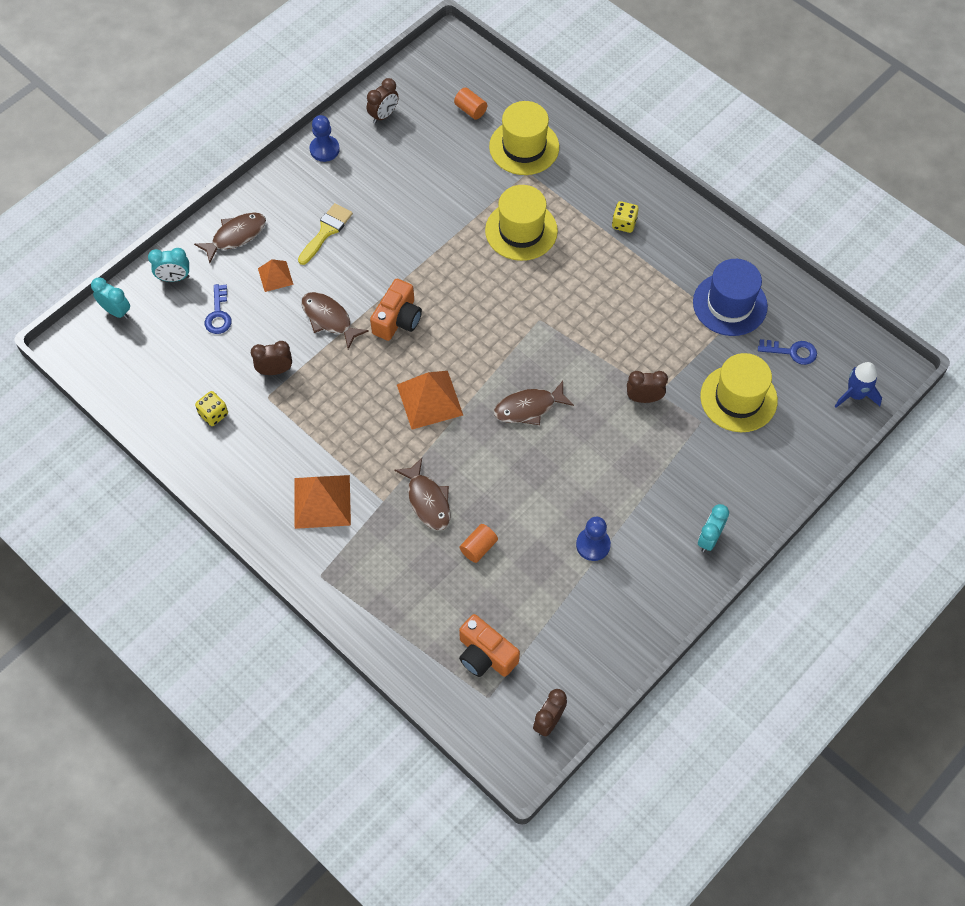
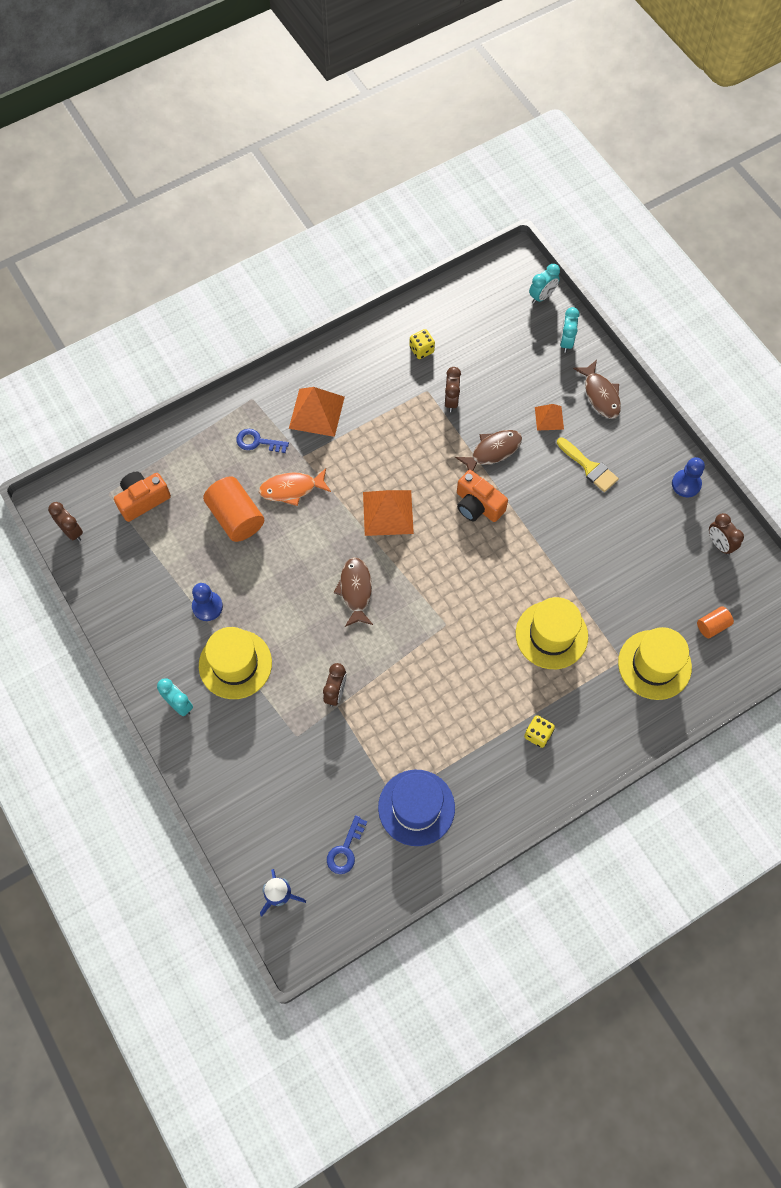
camera: 105 degrees right, 5 degrees up
blue key [205,284,232,334] -> blue key moved to [236,429,289,453]
brown fish [394,458,451,530] -> orange fish [259,468,331,506]
orange cylinder [460,524,498,563] -> orange cylinder [203,476,264,542], size x1.91
yellow hat [700,353,778,432] -> yellow hat moved to [199,627,272,699]

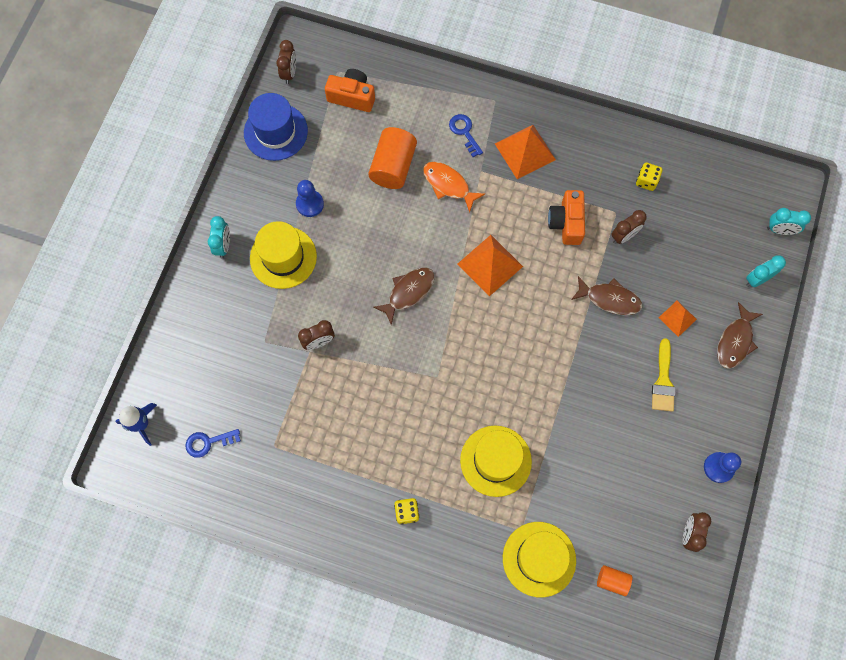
camera: 50 degrees right, 5 degrees up
blue hat [378,770,455,846] -> blue hat moved to [244,93,308,161]
orange camera [457,470,508,522] -> orange camera moved to [548,190,585,245]

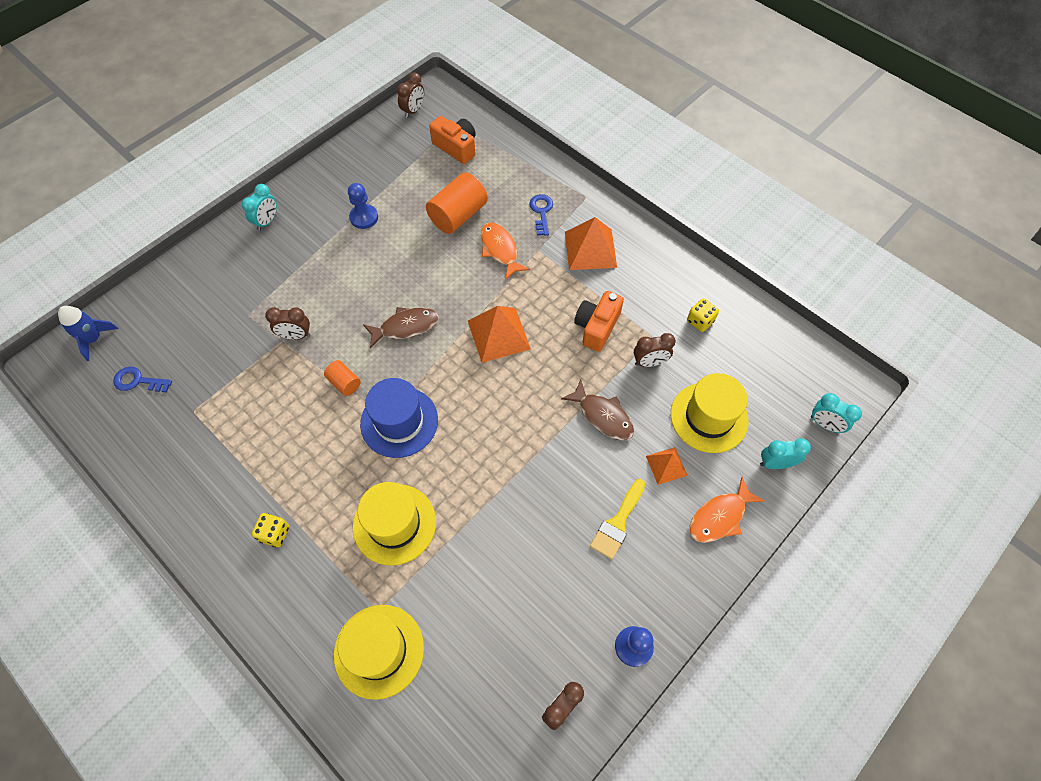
camera: 25 degrees right, 10 degrees down
blue hat [244,93,308,161] -> blue hat moved to [360,378,438,458]
yellow hat [250,221,317,289] -> yellow hat moved to [671,373,749,453]
orange cylinder [597,565,632,596] -> orange cylinder moved to [324,360,361,396]
brown fish [717,302,763,369] -> orange fish [690,477,765,543]

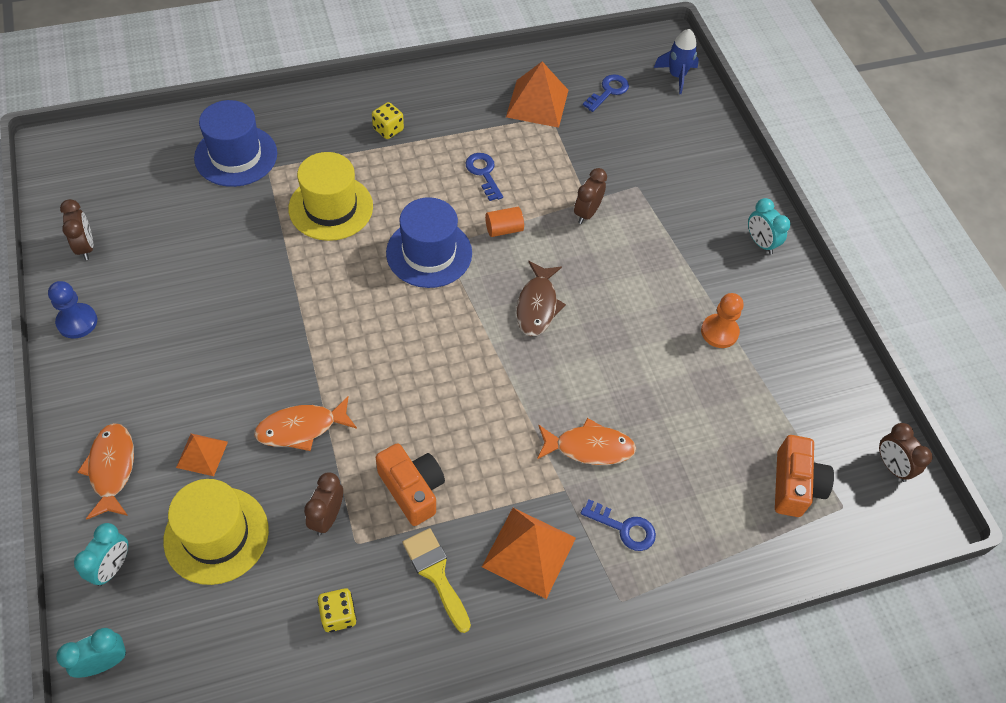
camera: 115 degrees right, 5 degrees down
yellow hat [334,605,424,700] -> blue hat [194,100,277,187]
blue pawn [348,183,378,229] -> orange pawn [701,293,743,348]
orange cylinder [426,172,488,234] -> none
orange camera [429,116,476,164] -> orange camera turned 60 degrees counterclockwise [775,435,834,517]
orange pyramid [468,306,531,363] -> orange pyramid moved to [506,62,568,128]
brown fish [561,379,634,440] -> orange fish [254,396,357,451]
yellow brush [590,479,645,560] -> yellow brush moved to [403,528,471,633]
none -> blue key [465,153,503,201]

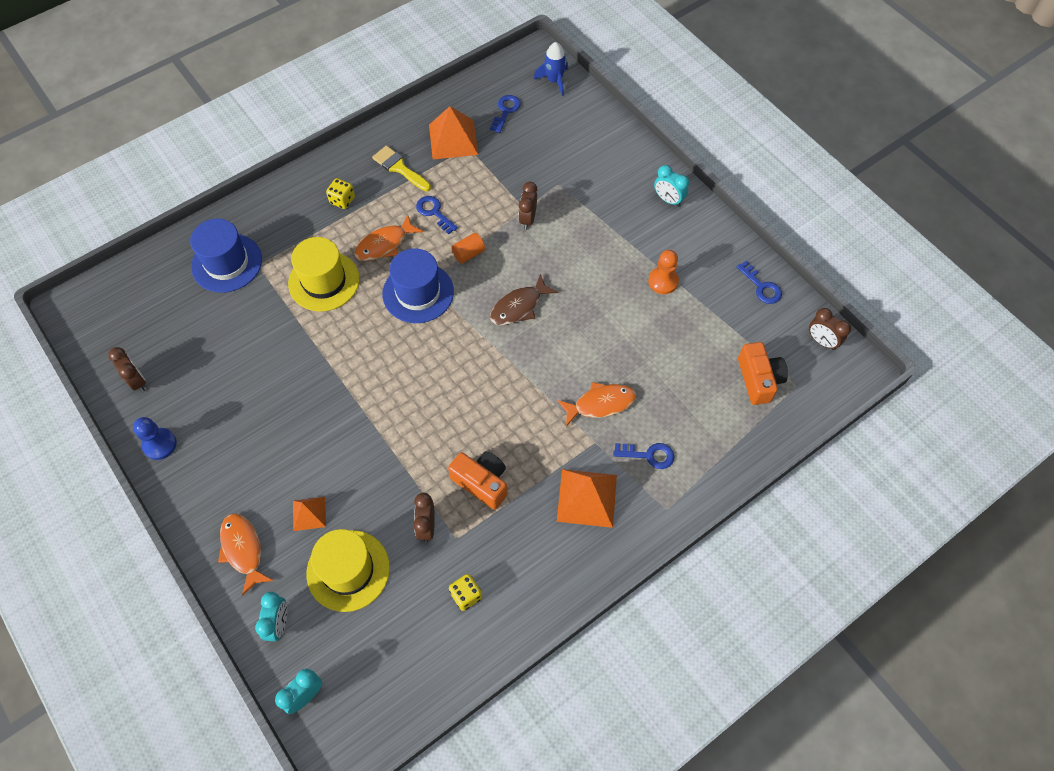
camera: 15 degrees left, 5 degrees up
orange fish [254,396,357,451] -> orange fish moved to [354,214,423,261]
yellow brush [403,528,471,633] -> yellow brush moved to [372,146,431,191]
brown fish [516,261,566,336] -> brown fish turned 60 degrees clockwise [490,274,558,325]
none -> blue key [737,261,782,304]

